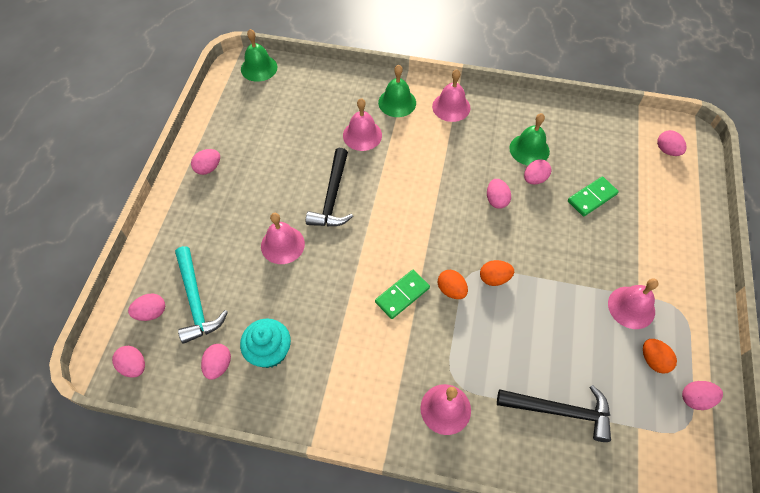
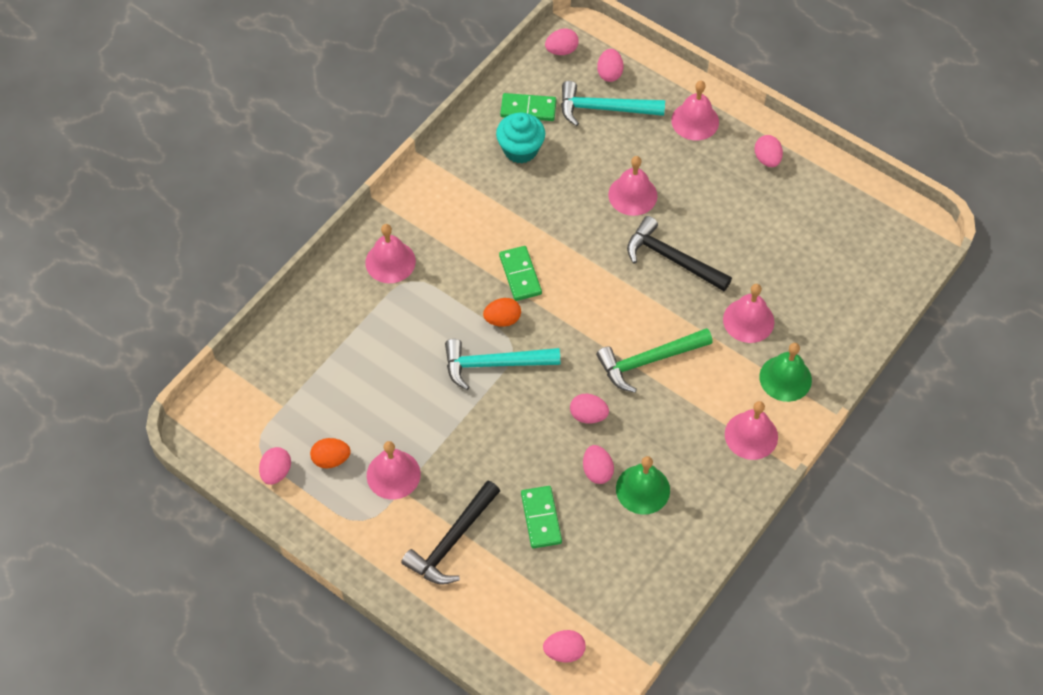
camera: 115 degrees right, 0 degrees up
pink egg [201,344,231,380] -> green domino [500,93,557,121]
green bell [241,29,277,82] -> none
orange egg [480,260,514,286] -> turquoise hammer [445,339,560,390]
black hammer [497,385,611,442] -> black hammer moved to [401,480,500,585]
none -> green hammer [596,328,713,393]
none -> pink bell [671,81,719,140]

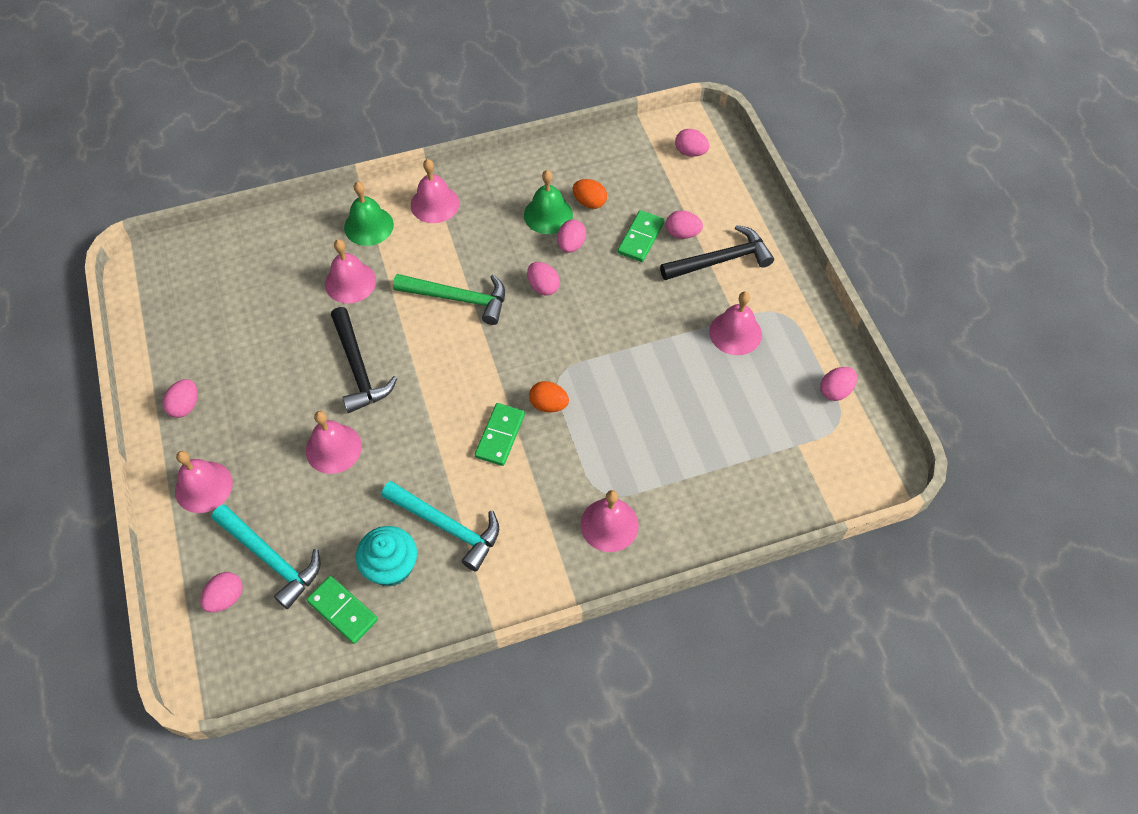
camera: 145 degrees left, 0 degrees up
orange egg [310,438,350,469] -> orange egg moved to [573,179,607,209]
turquoise hammer [445,339,560,390] -> turquoise hammer moved to [381,481,499,571]
pink egg [545,28,579,55] -> pink egg moved to [666,210,703,239]

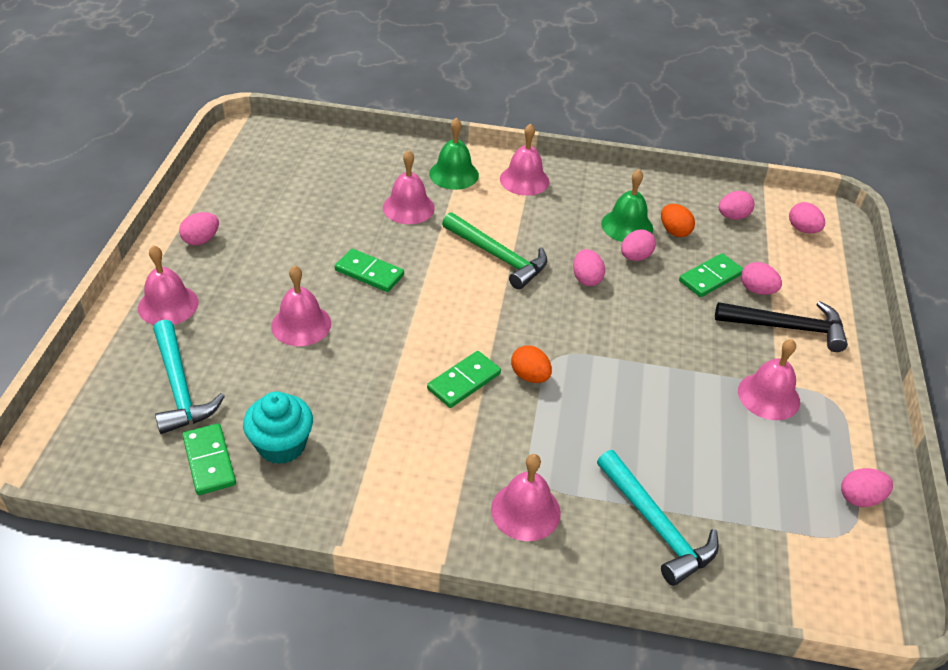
camera: 25 degrees right, 15 degrees down
pink egg [200,572,242,613] -> pink egg moved to [719,191,755,220]
black hammer [331,307,397,413] -> green domino [335,249,404,292]
turquoise hammer [381,481,499,571] -> turquoise hammer moved to [597,450,719,586]

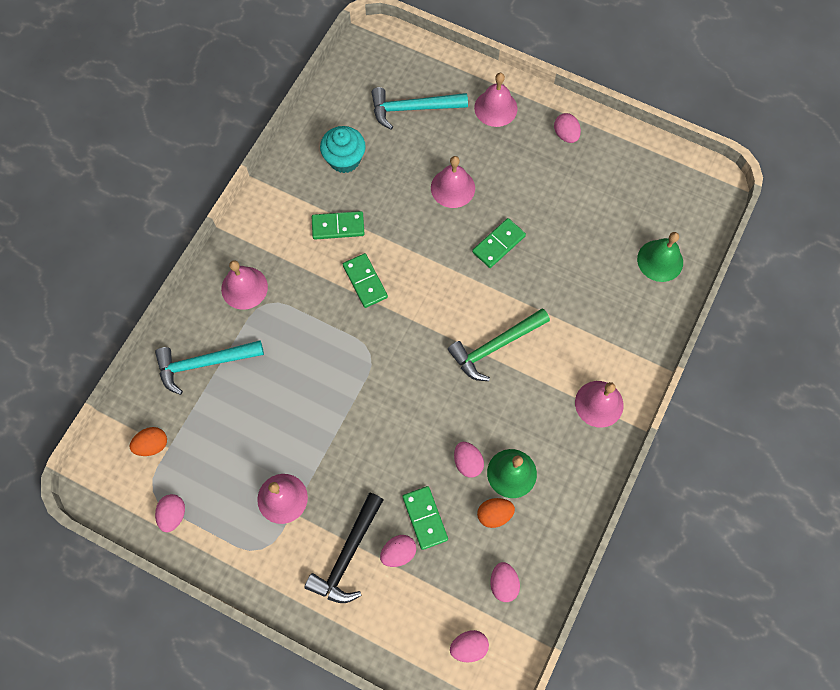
camera: 110 degrees right, 25 degrees up
green domino [182,423,236,495] -> green domino moved to [312,211,365,239]
pink bell [383,150,435,224] -> none
green bell [429,117,479,190] -> green bell moved to [637,232,683,282]
orange egg [511,345,552,383] -> orange egg moved to [129,427,167,456]
pink egg [573,249,605,286] -> none

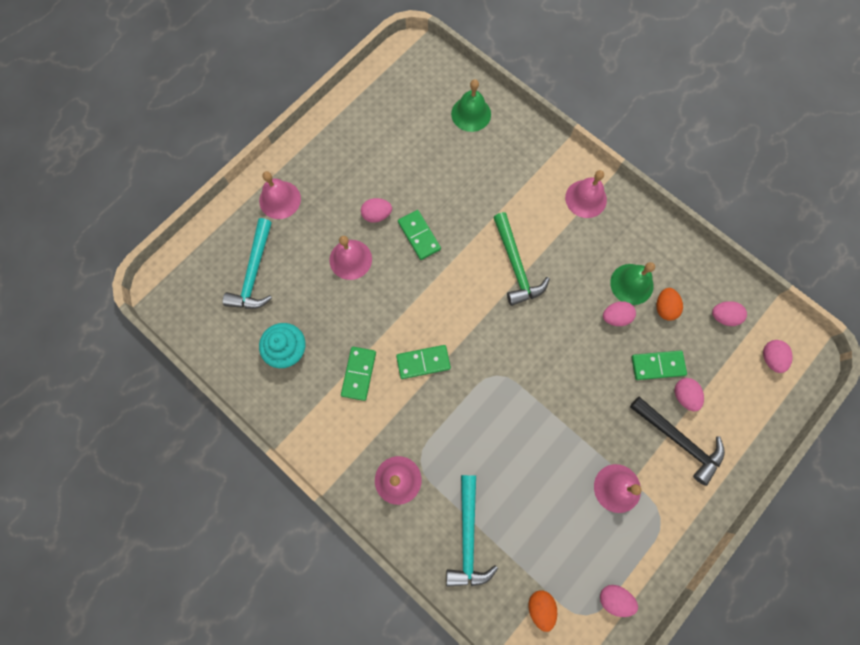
camera: 75 degrees left, 5 degrees up
pink egg [554,113,581,143] -> pink egg moved to [361,198,392,223]

